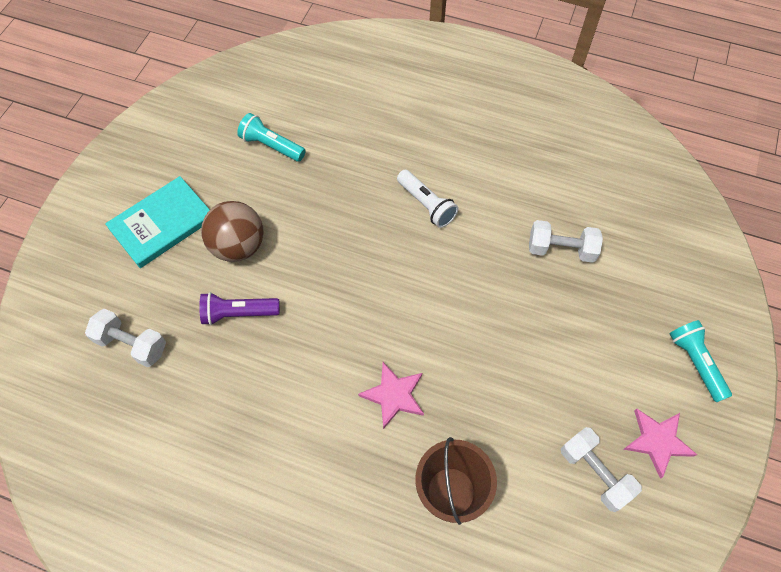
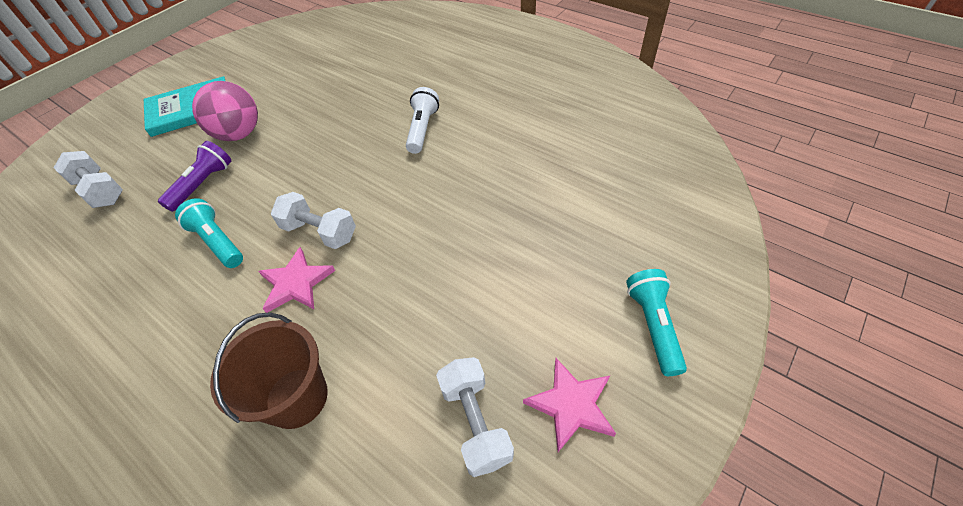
camera: 20 degrees right, 10 degrees down
purple flashlight [199,292,280,325] -> purple flashlight turned 105 degrees clockwise [158,141,231,212]
brown ball [201,201,263,262] -> pink ball [192,81,258,141]
turquoise flashlight [237,113,306,162] -> turquoise flashlight moved to [175,198,243,268]
white flashlight [397,170,458,228] -> white flashlight turned 150 degrees counterclockwise [406,87,439,154]
white dumbbell [529,220,603,263] -> white dumbbell moved to [271,192,356,249]

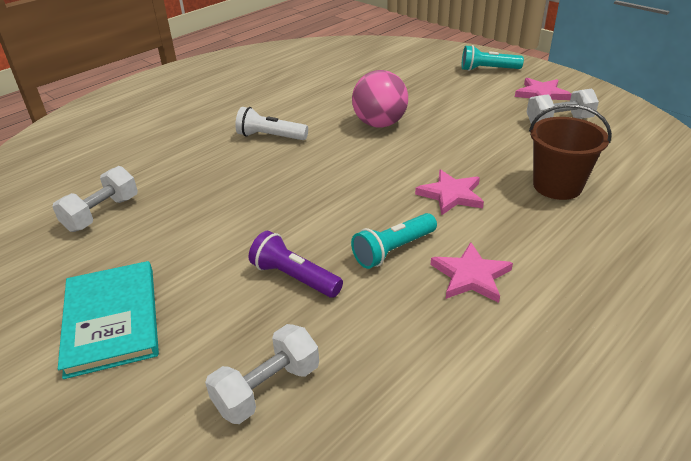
camera: 85 degrees left, 15 degrees down
pink ball [192,81,258,141] -> pink ball moved to [352,70,408,127]
white dumbbell [271,192,356,249] -> white dumbbell moved to [52,166,138,232]
none -> pink star [431,242,513,303]

